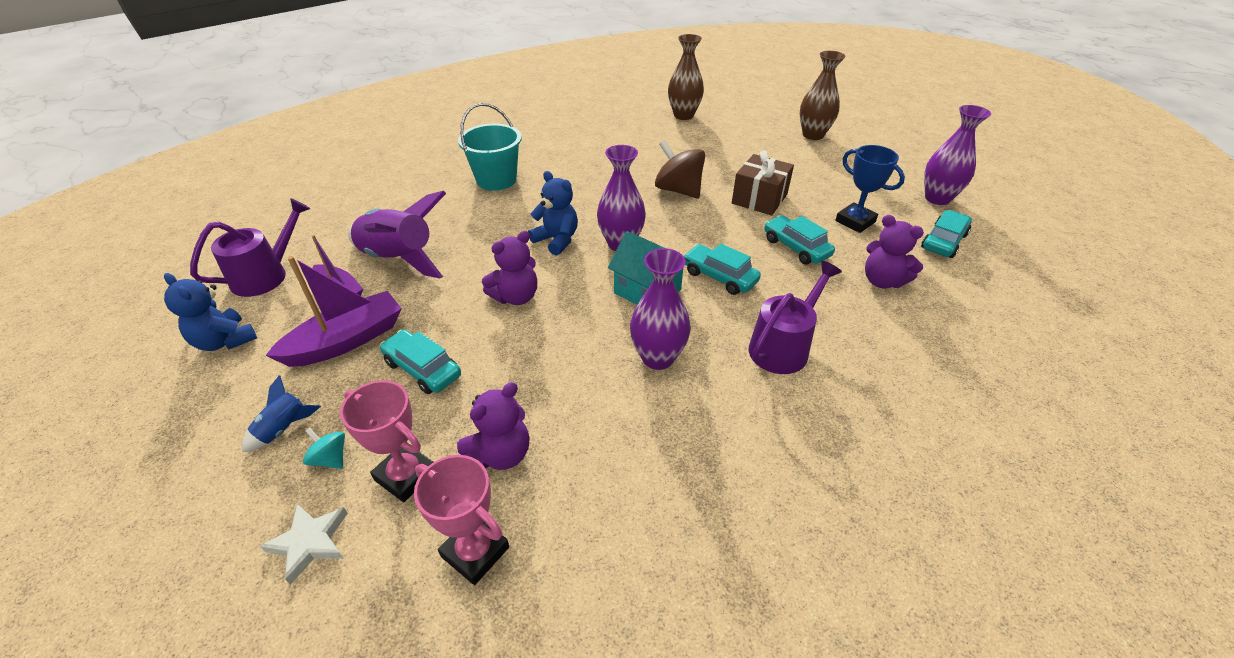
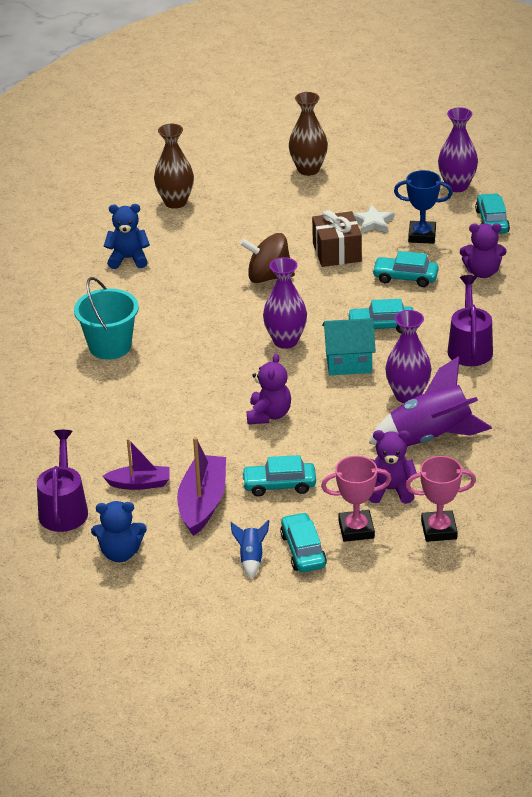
camera: 40 degrees left, 5 degrees down
white star [260,504,348,585] -> white star moved to [353,205,394,233]
turquoise spinning top [303,427,345,469] -> turquoise car [280,512,327,572]
purple rocket [348,191,446,278] -> purple rocket moved to [369,356,492,447]
purple teddy bear [457,382,530,470] -> purple teddy bear turned 90 degrees counterclockwise [368,430,417,504]
blue teddy bear [528,171,578,256] -> blue teddy bear moved to [104,204,150,269]

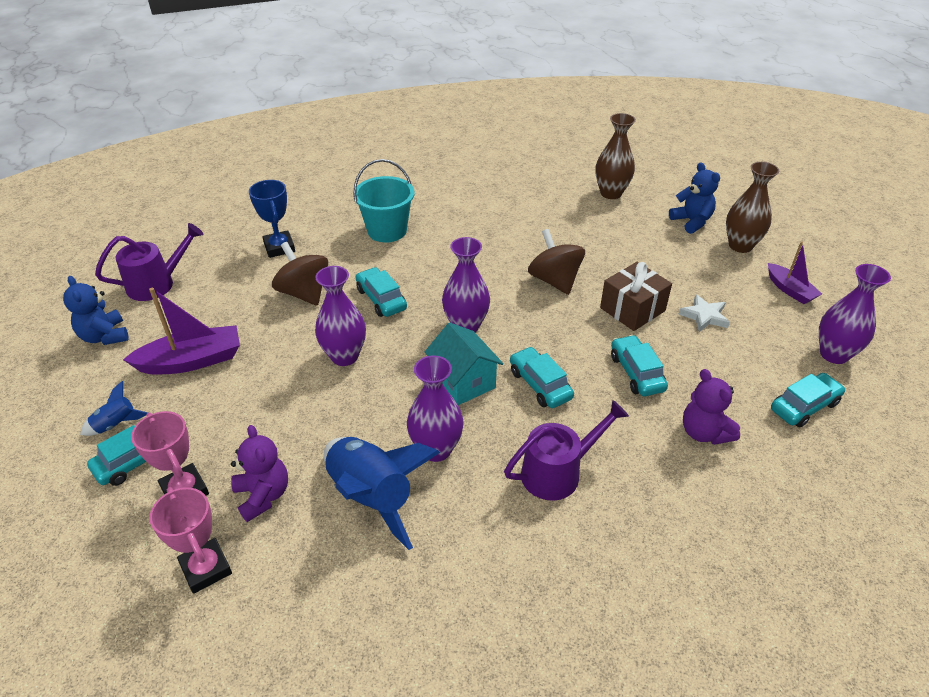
camera: 60 degrees right, 5 degrees up
purple boat [103,439,170,490] -> purple boat moved to [768,241,822,304]
blue teddy bear [104,204,150,269] -> blue teddy bear moved to [669,163,720,234]
turquoise car [242,455,316,496] -> turquoise car moved to [356,267,407,317]
purple teddy bear [247,353,291,424] -> purple vase [315,266,366,366]
purple rocket [369,356,492,447] -> blue rocket [324,437,440,550]
blue trophy [394,170,453,244] -> blue trophy moved to [249,180,295,258]
none -> brown spinning top [272,242,328,306]

